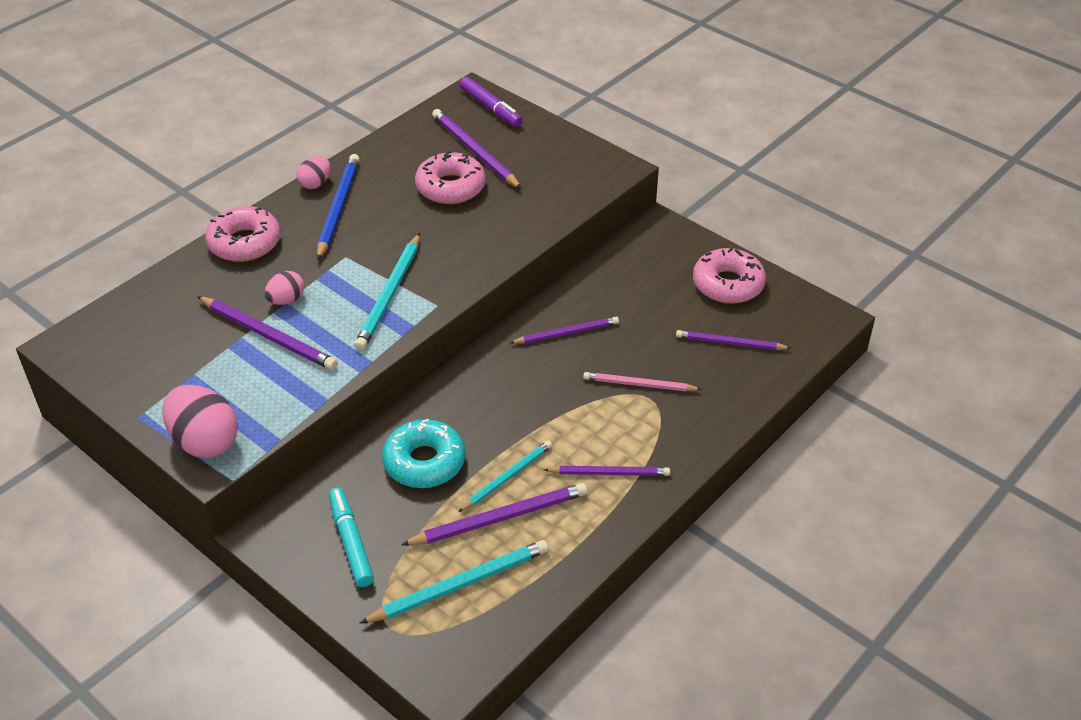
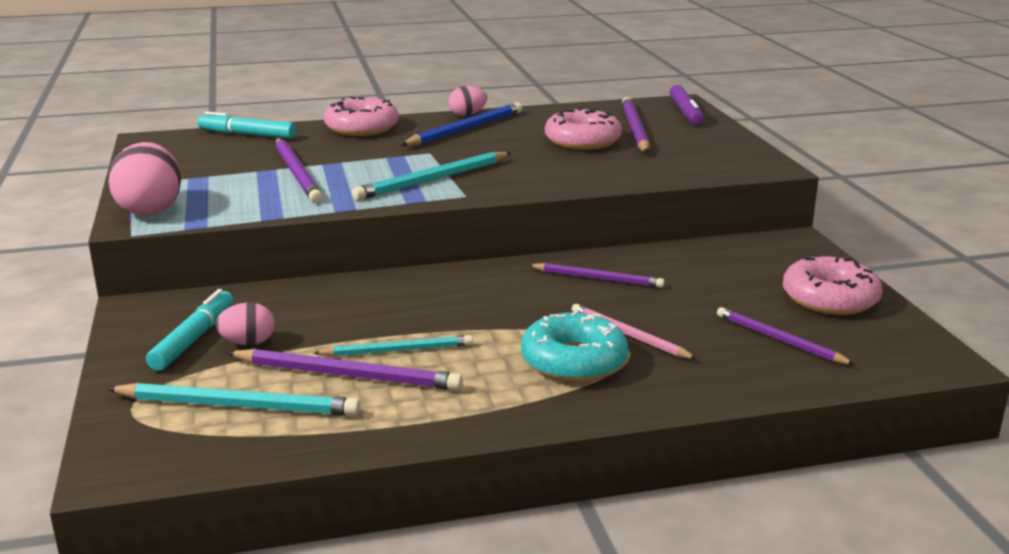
camera: 35 degrees right, 20 degrees down
pink egg [264,271,304,305] -> pink egg moved to [215,303,275,345]
turquoise donut [382,419,465,488] -> turquoise donut moved to [521,310,628,382]
purple pencil [543,466,670,476] -> none
none -> turquoise marker [198,111,296,139]

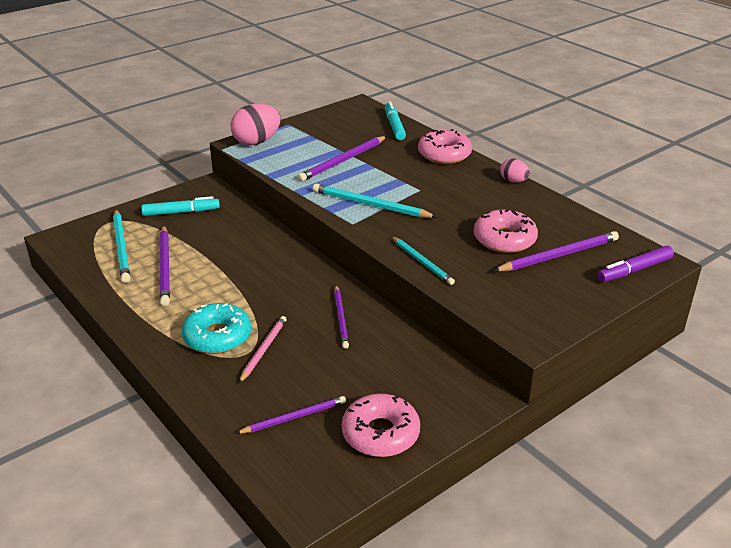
camera: 65 degrees right, 10 degrees up
pink egg [215,303,275,345] -> none
turquoise pencil [314,335,473,357] -> turquoise pencil moved to [391,236,455,285]
blue pencil [401,102,522,146] -> none
purple pencil [717,307,855,365] -> purple pencil turned 45 degrees clockwise [235,396,346,434]

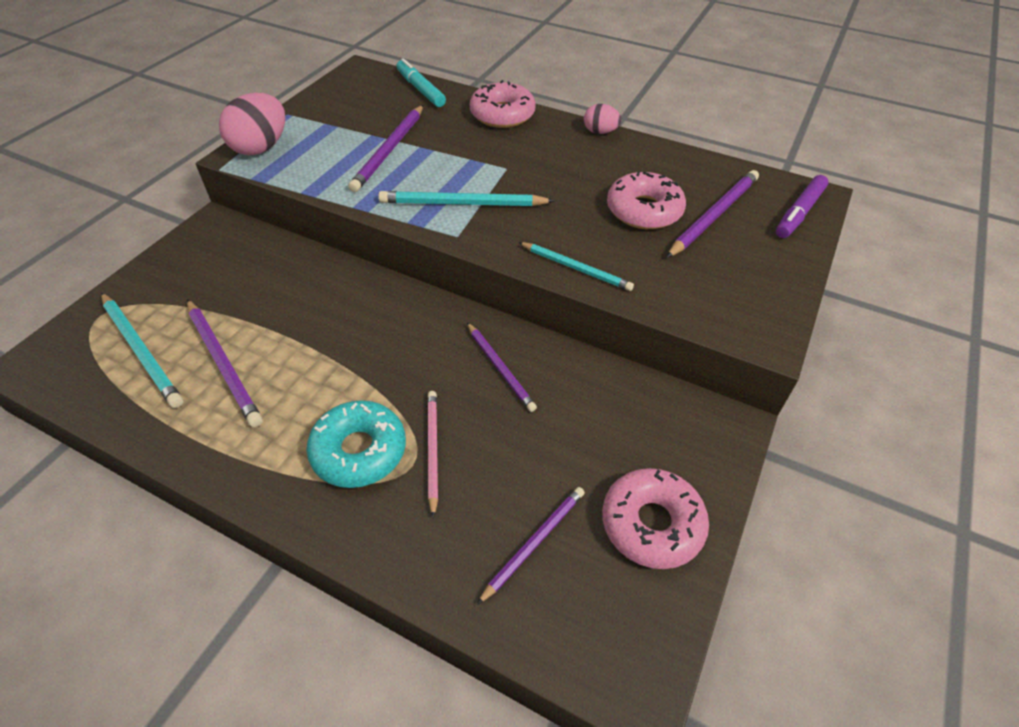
camera: 25 degrees left, 15 degrees up
turquoise marker [141,196,220,216] -> none

